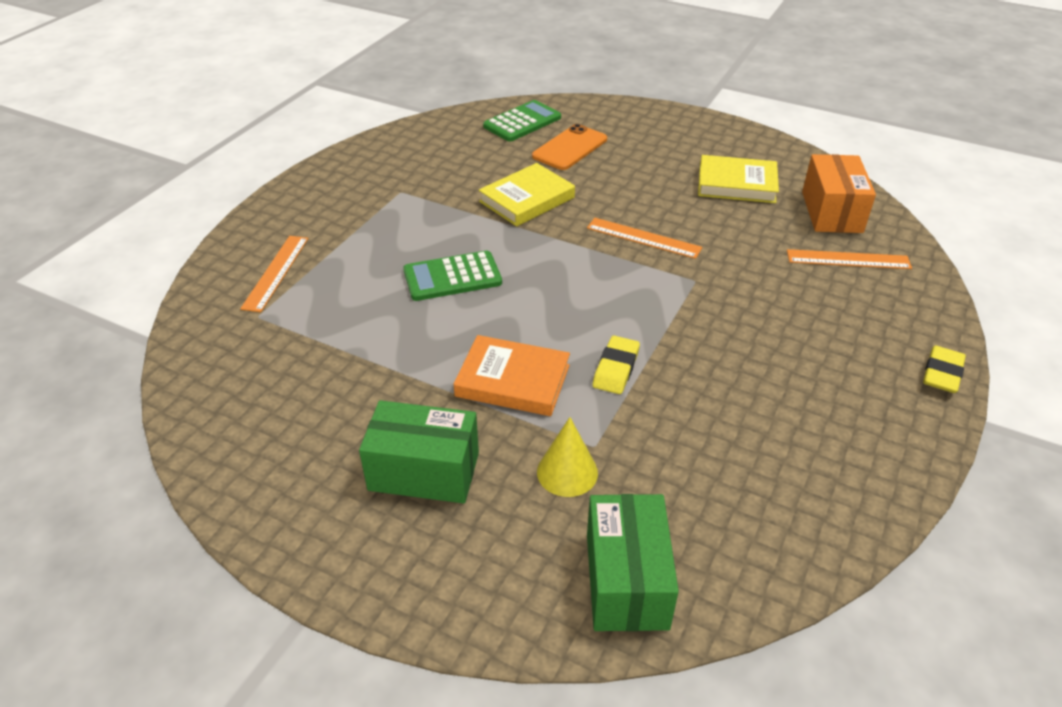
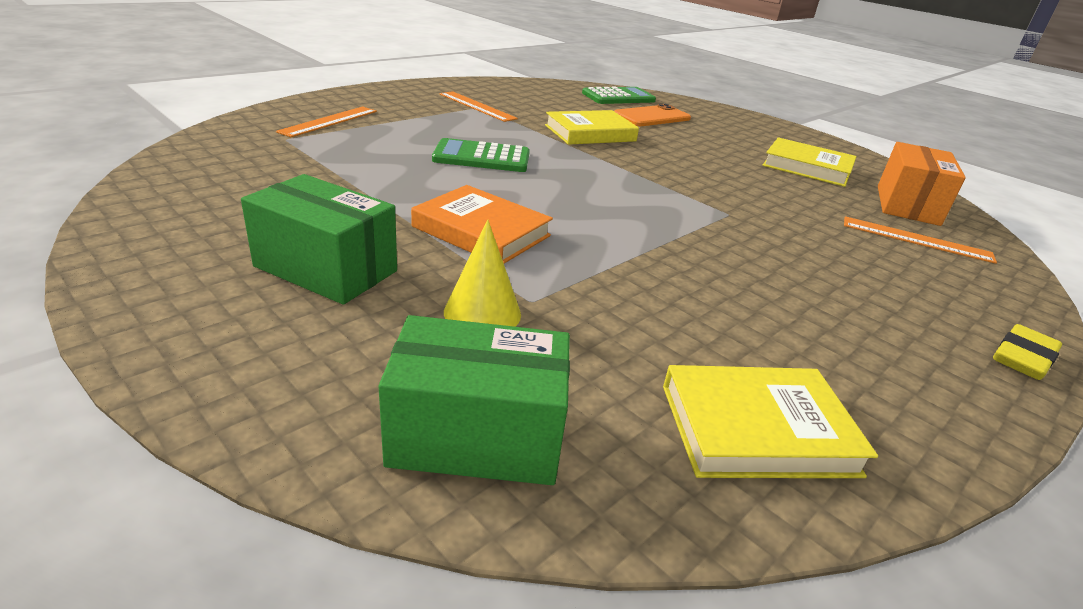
camera: 15 degrees right, 10 degrees down
orange ruler [587,218,702,259] -> orange ruler moved to [439,91,518,122]
green box [587,494,679,631] -> green box turned 75 degrees clockwise [378,315,570,485]
yellow eraser [593,336,640,394] -> none
none -> yellow book [663,365,878,478]

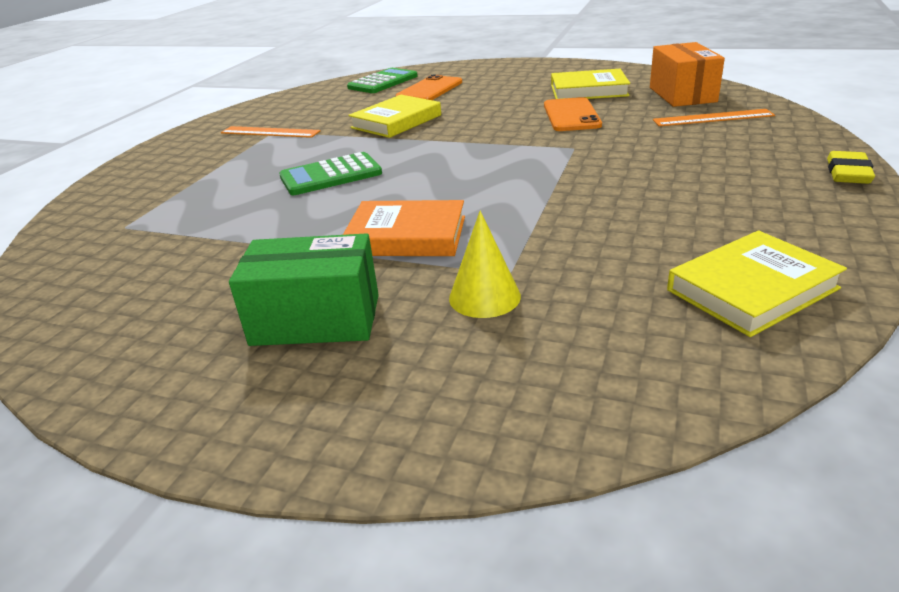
camera: 20 degrees left, 0 degrees up
orange ruler [276,106,377,137] -> none
green box [378,315,570,485] -> none
none -> orange phone [544,97,602,131]

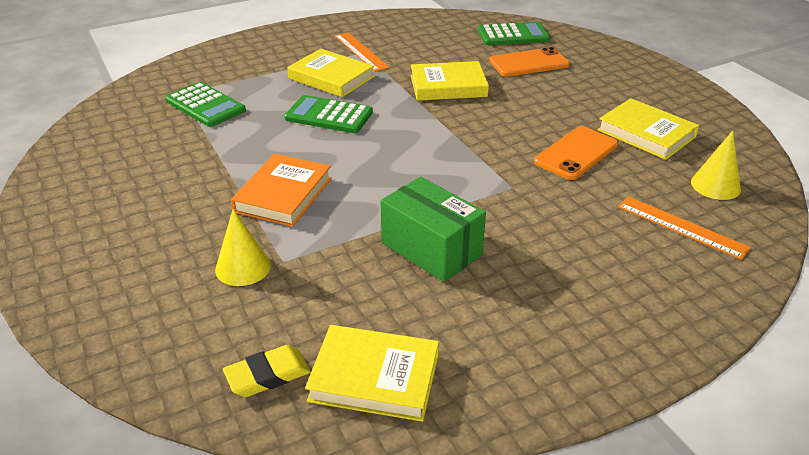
camera: 40 degrees right, 5 degrees up
green box [229,233,379,346] -> green box moved to [380,177,486,282]
orange book [343,200,465,256] -> orange book turned 60 degrees clockwise [231,154,332,227]
orange box [650,42,725,107] -> yellow cone [691,131,741,200]
yellow eraser [827,151,875,184] -> yellow eraser moved to [223,345,311,397]
none -> green calculator [165,82,246,127]
none -> yellow book [287,49,374,97]

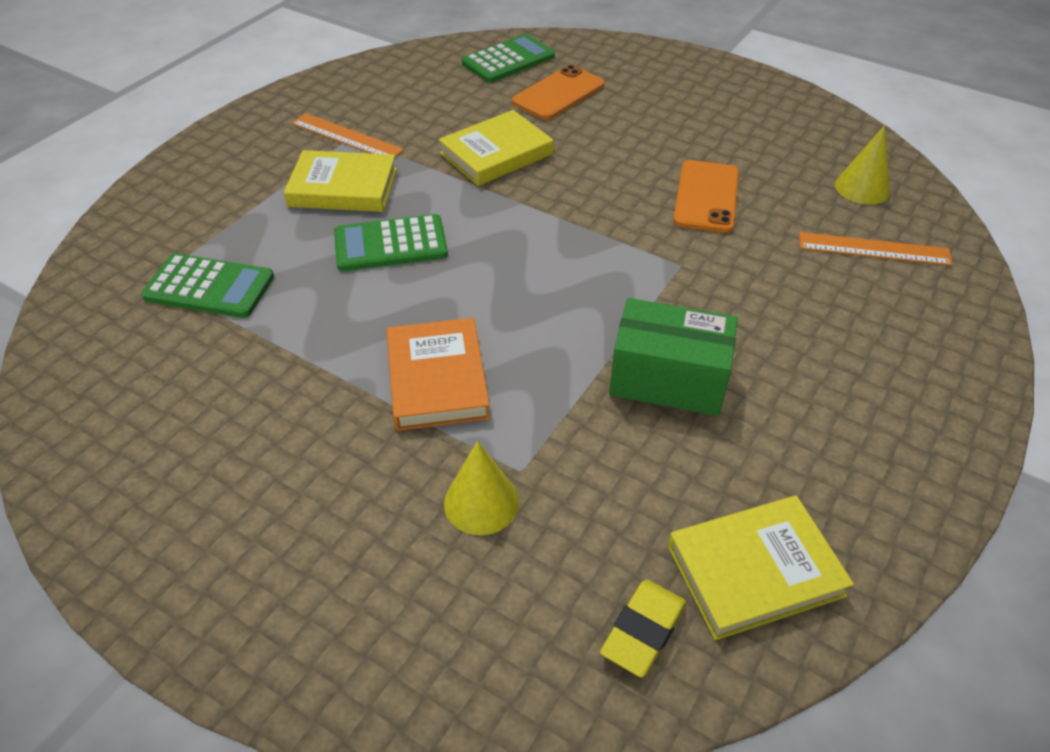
camera: 30 degrees left, 10 degrees up
yellow book [597,98,699,160] -> none

